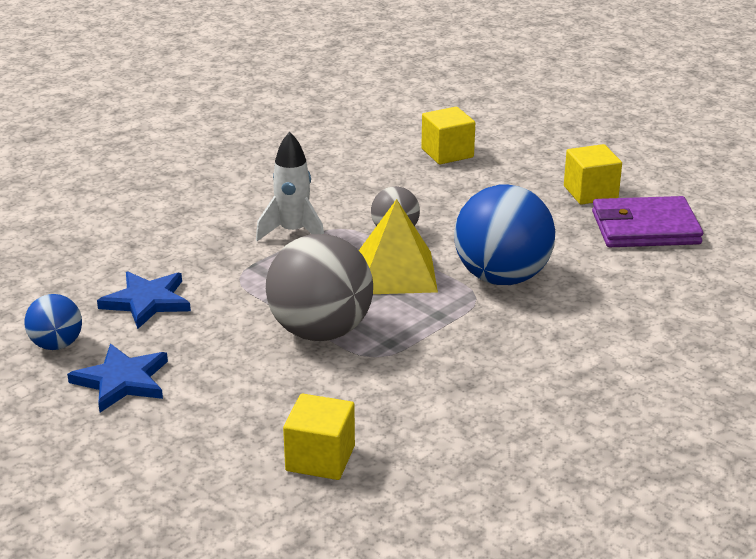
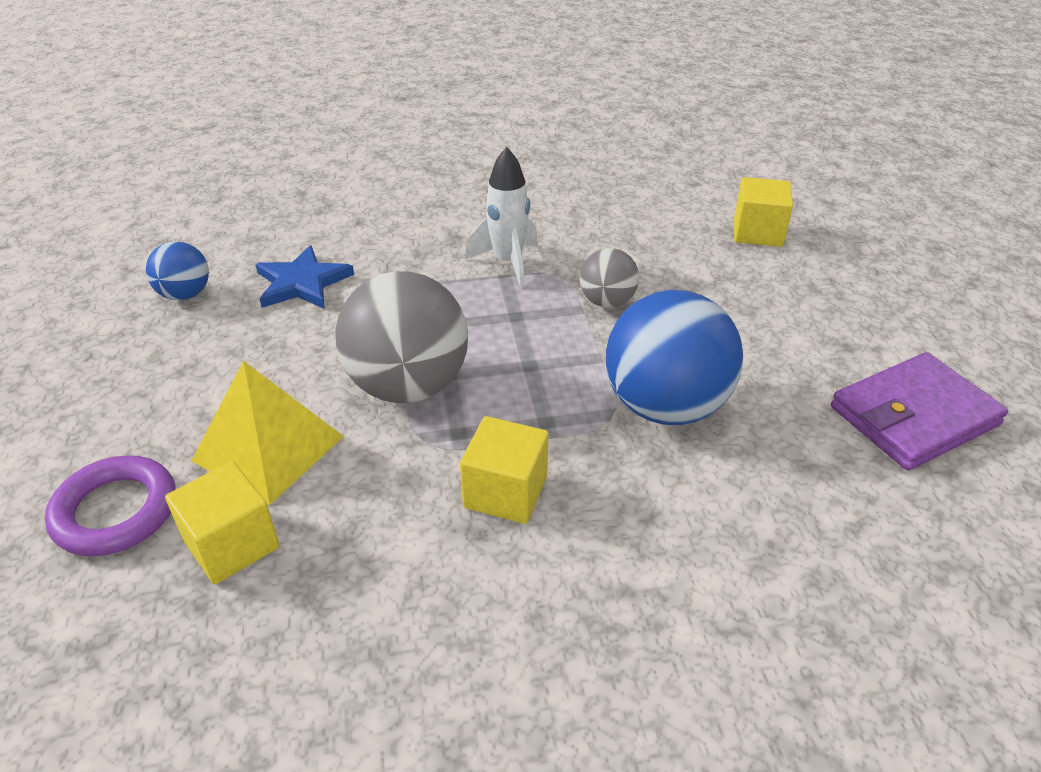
camera: 35 degrees right, 10 degrees up
blue star [67,344,168,412] -> none
yellow pyramid [359,199,438,294] -> yellow pyramid moved to [191,361,344,505]
yellow cube [564,144,622,205] -> yellow cube moved to [460,416,549,524]
purple wallet [592,196,703,247] -> purple wallet turned 60 degrees counterclockwise [831,352,1008,471]
none -> purple ring [45,455,176,556]

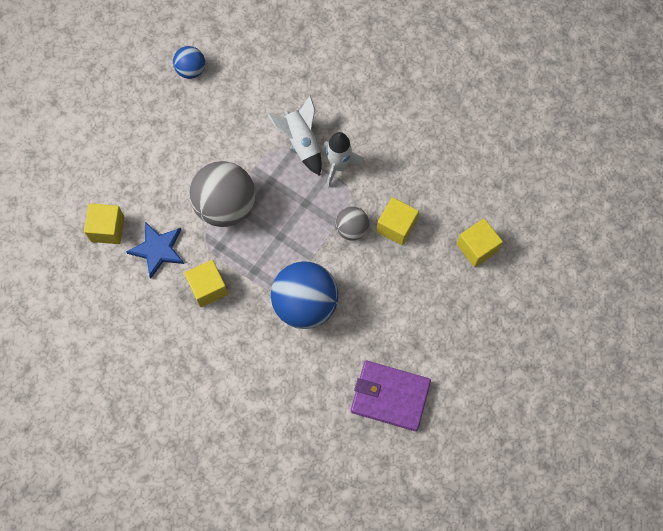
camera: 45 degrees right, 30 degrees up
purple ring [45,455,176,556] -> none
yellow pyramid [191,361,344,505] -> none
blue star [255,245,354,309] -> blue star moved to [126,222,184,279]
none -> white rocket [268,95,322,176]
none -> yellow cube [377,197,419,245]

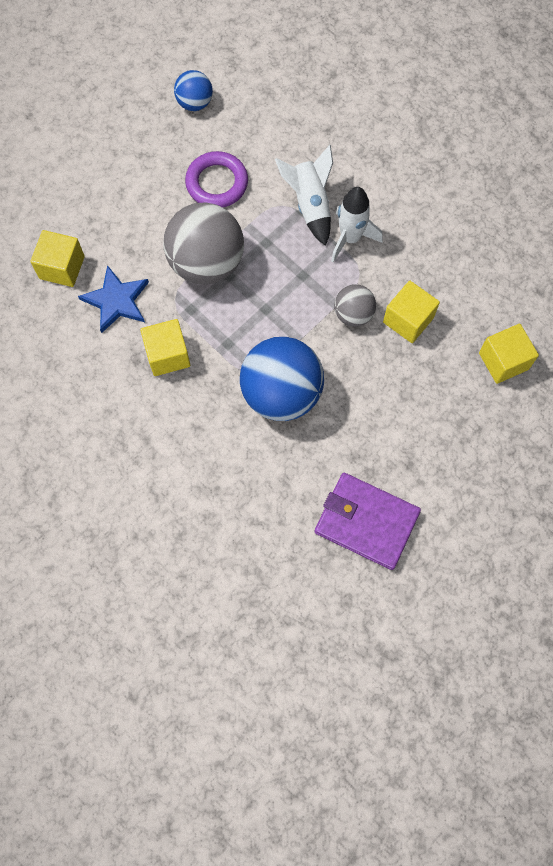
camera: 10 degrees right, 0 degrees up
none -> purple ring [185,151,248,208]

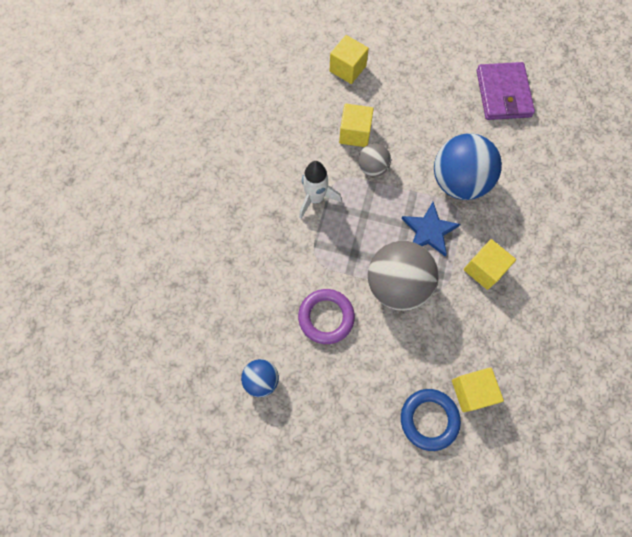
camera: 120 degrees left, 0 degrees up
blue star [78,265,149,333] -> blue star moved to [401,202,460,256]
white rocket [275,145,333,246] -> none
none -> blue ring [401,389,461,451]

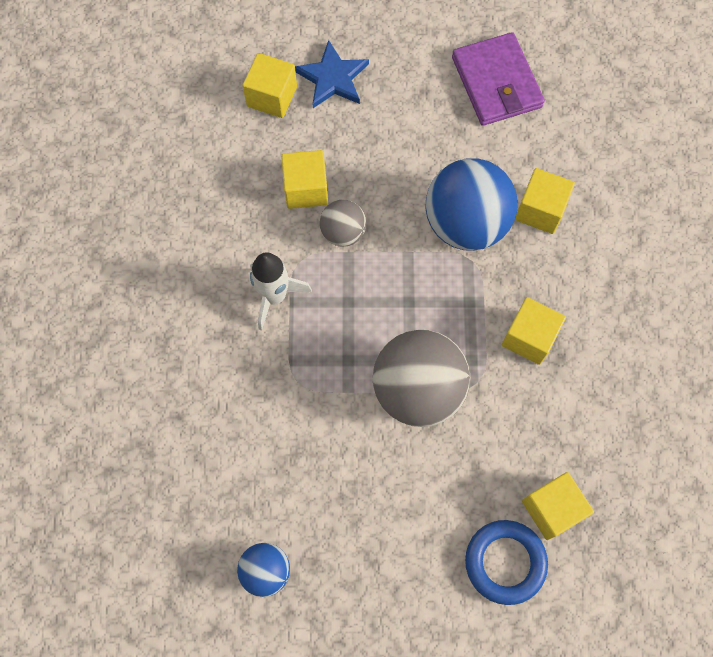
camera: 15 degrees left, 0 degrees up
purple ring [298,289,355,344] -> none
blue star [401,202,460,256] -> blue star moved to [295,40,369,108]
none -> yellow cube [515,168,575,234]

